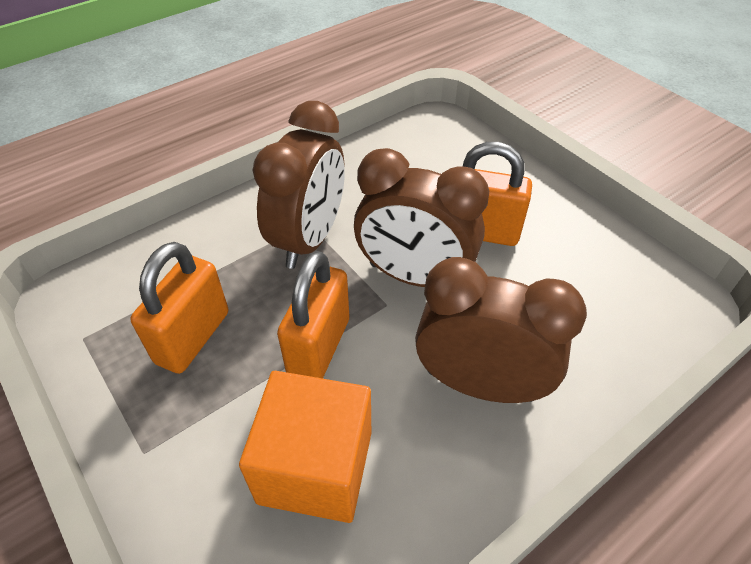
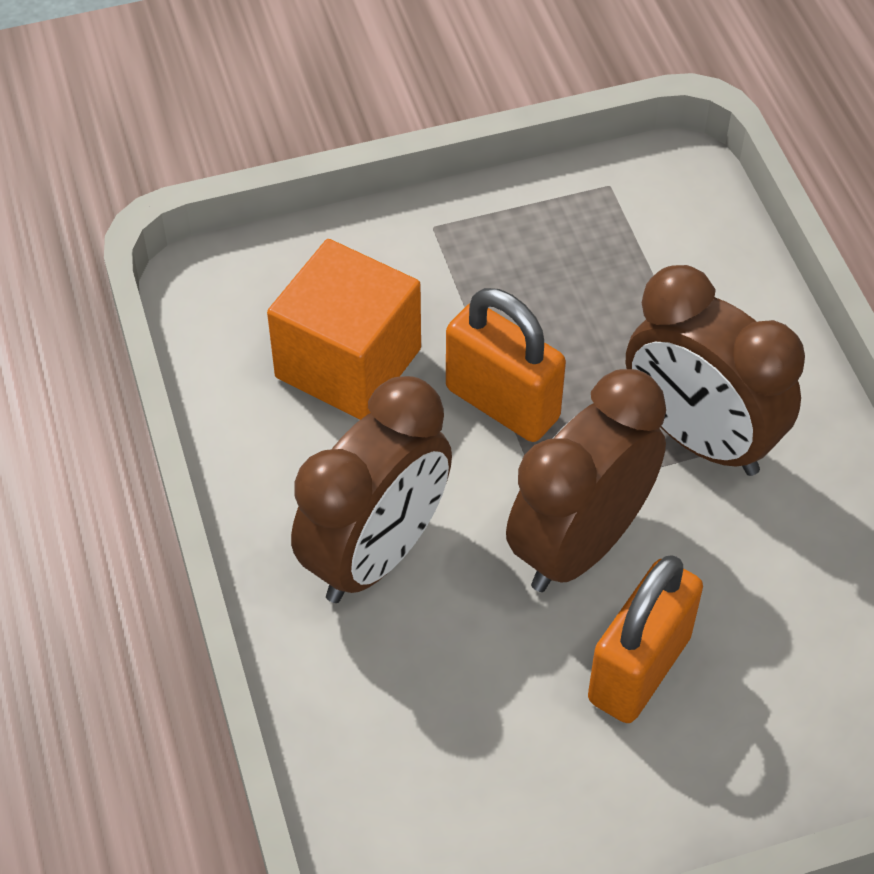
camera: 110 degrees right, 5 degrees up
orange padlock [130,242,228,374] -> none

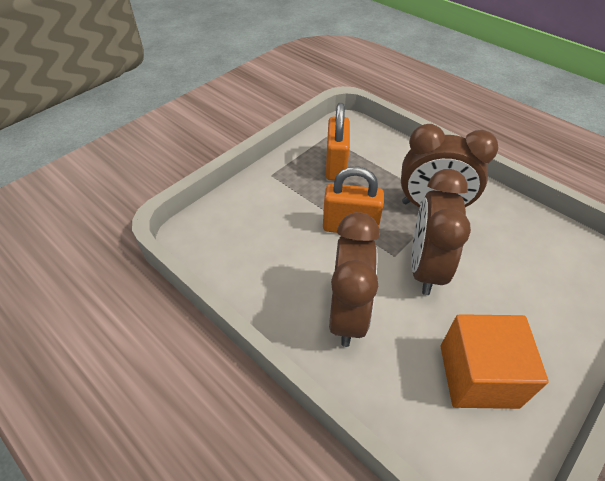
camera: 30 degrees left, 5 degrees down
orange cube [267,239,421,420] -> orange cube moved to [441,314,549,409]
orange padlock [588,555,703,723] -> orange padlock moved to [326,103,350,180]

